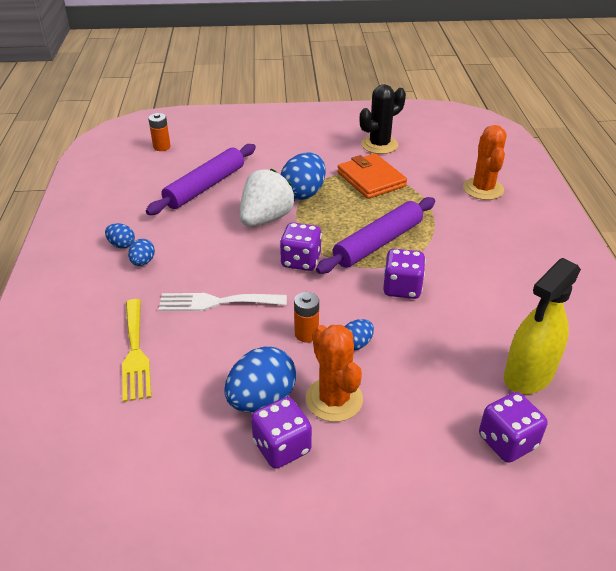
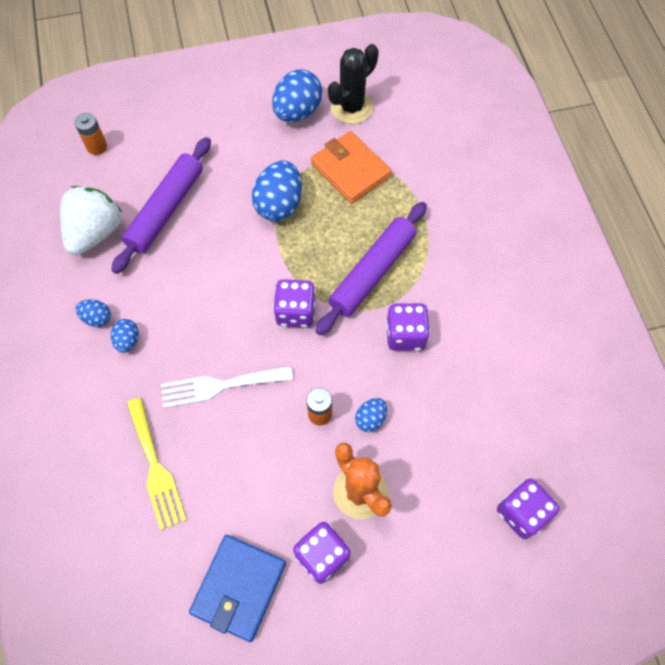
camera: 10 degrees left, 25 degrees up
blue egg [224,347,296,412] -> blue egg moved to [272,69,322,122]
white strawberry [240,169,295,227] -> white strawberry moved to [60,186,122,255]
orange cactus [463,125,506,200] -> none
yellow spray bottle [504,258,581,394] -> none
none -> blue wallet [189,535,286,642]

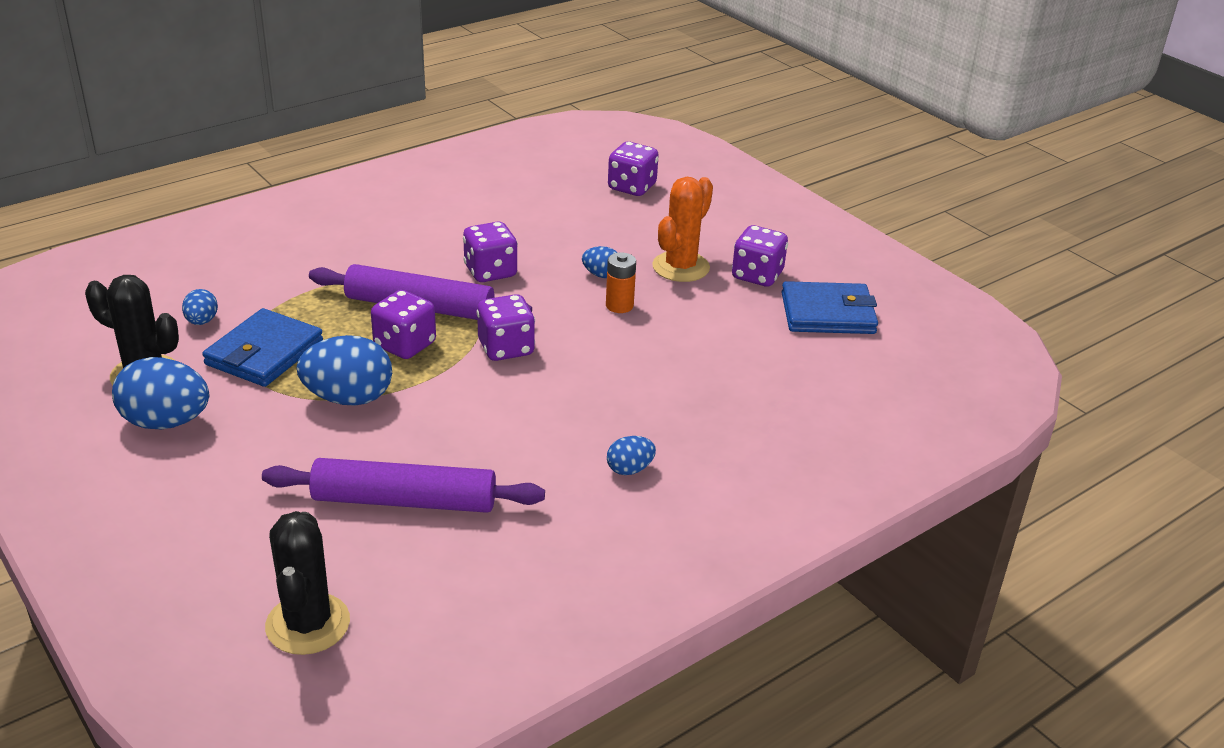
camera: 115 degrees left, 30 degrees down
white strawberry [60,186,122,255] -> none
orange battery [74,113,107,155] -> black cactus [265,511,350,655]
blue egg [76,299,111,327] -> blue egg moved to [182,289,218,325]
yellow fork [127,397,186,530] -> none
white fork [161,366,293,408] -> none
orange wallet [311,131,392,204] -> blue wallet [202,308,323,387]
none -> purple dice [371,290,436,359]

